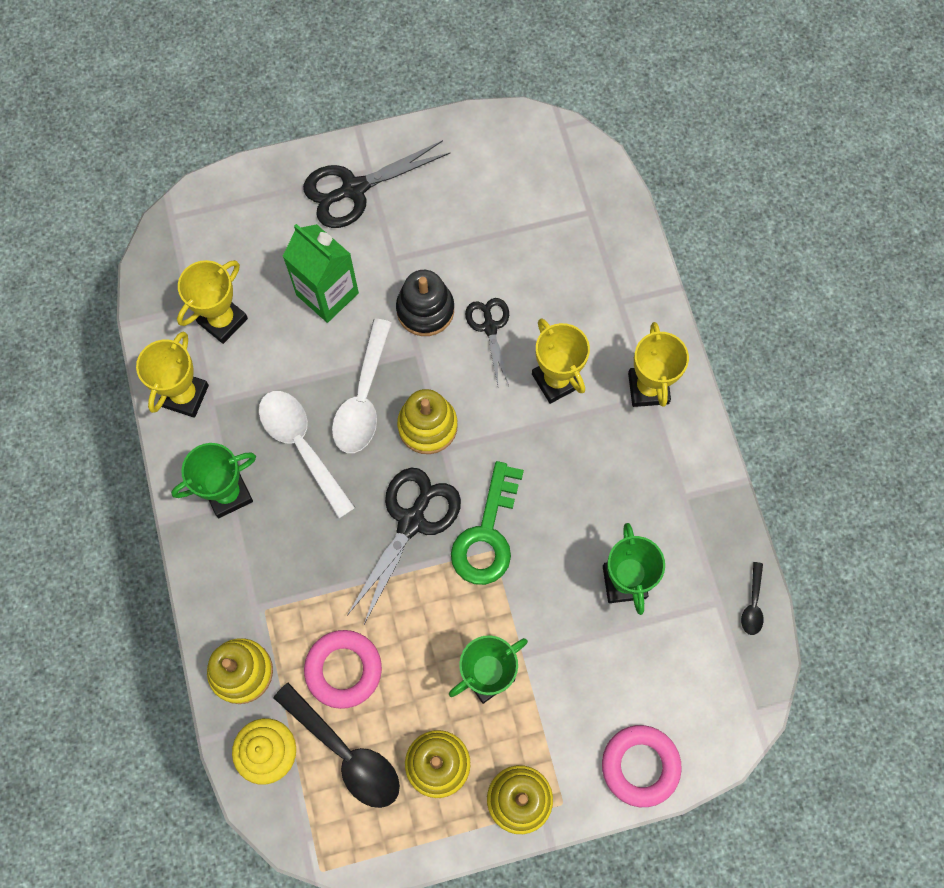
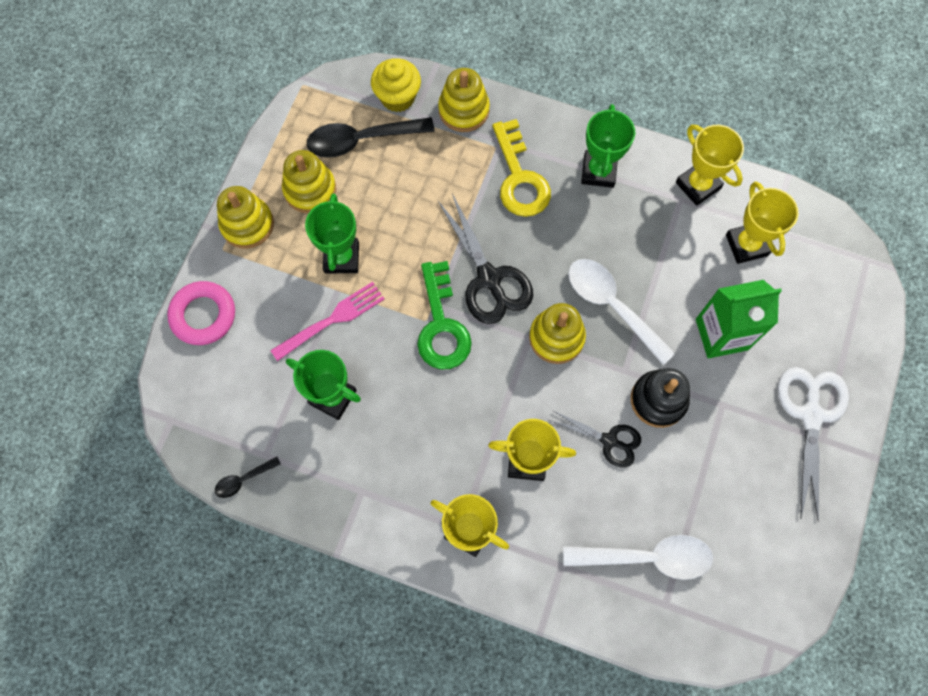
camera: 125 degrees right, 0 degrees up
white spoon [259,391,356,519] -> white spoon moved to [563,535,714,580]
black scissors [303,140,450,228] -> white scissors [778,367,849,522]
pink ring [304,630,382,709] -> none
green key [451,461,524,585] -> green key turned 150 degrees counterclockwise [417,261,472,369]
black spoon [741,562,763,635] -> black spoon turned 75 degrees counterclockwise [215,457,281,498]
none -> pink fork [270,282,385,361]
none -> yellow key [492,119,551,217]

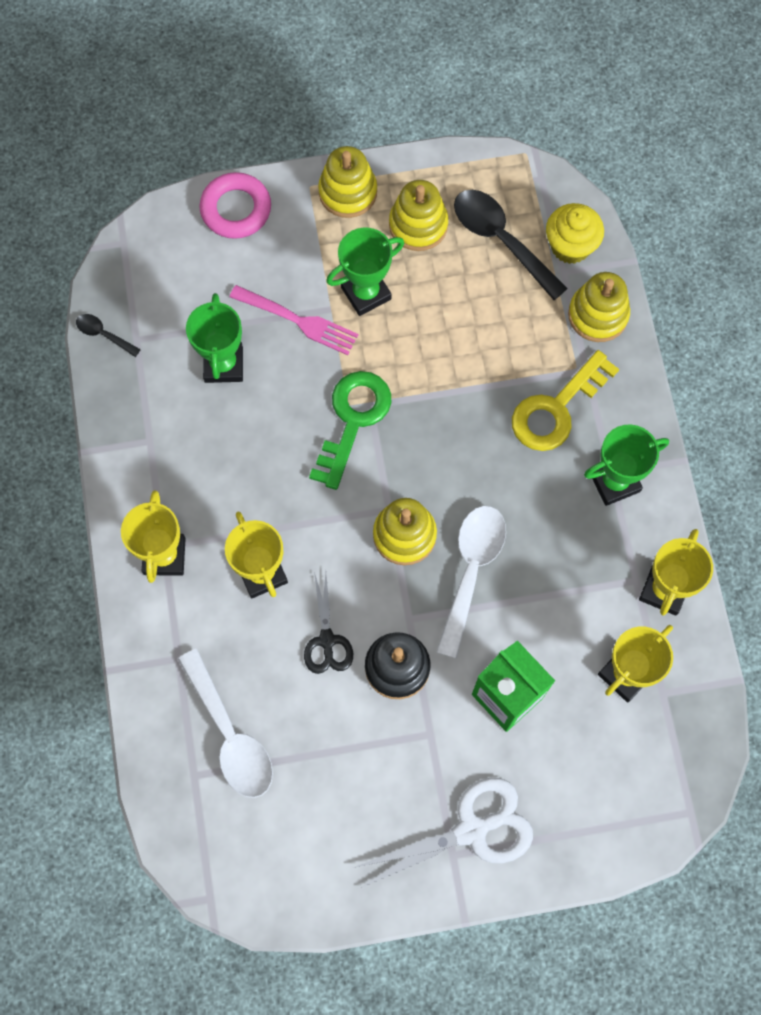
camera: 60 degrees right, 0 degrees up
green key [417,261,472,369] -> green key turned 150 degrees clockwise [309,371,392,490]
black scissors [438,194,533,324] -> none

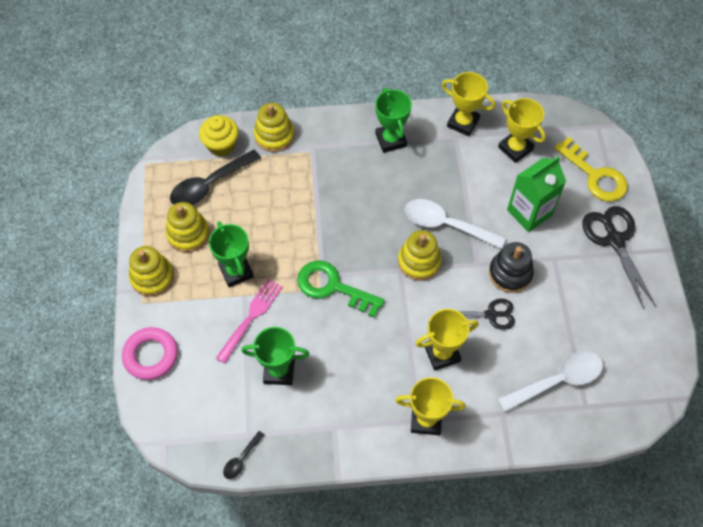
camera: 85 degrees left, 10 degrees down
white scissors [353,778,533,887] -> black scissors [582,206,656,309]
yellow key [512,350,619,451] -> yellow key moved to [554,137,628,202]

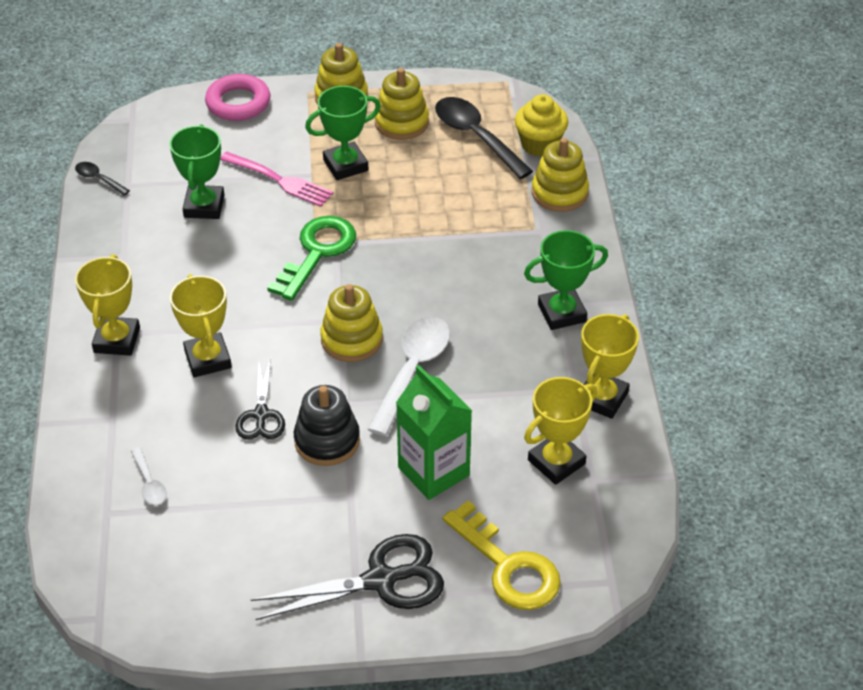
camera: 90 degrees right, 15 degrees down
white spoon [497,351,603,412] -> white spoon [131,447,167,505], size x0.48
yellow key [554,137,628,202] -> yellow key turned 90 degrees counterclockwise [443,500,561,610]

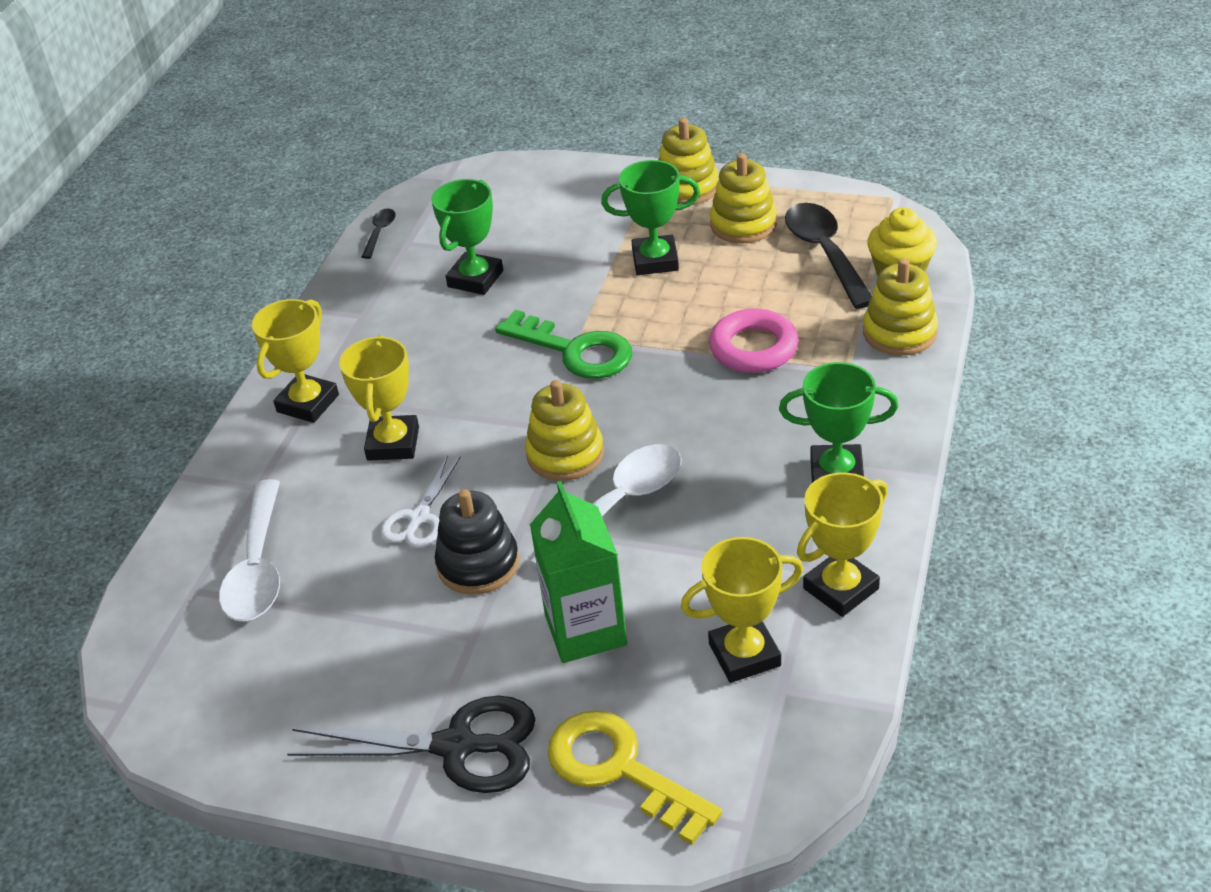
camera: 25 degrees right, 5 degrees down
black spoon [75,162,130,196] -> black spoon turned 45 degrees clockwise [362,209,396,259]
white spoon [131,447,167,505] -> white spoon [219,479,280,621], size x2.07
pink ring [205,74,270,121] -> pink ring moved to [709,309,799,373]
pink fork [220,151,334,207] -> none
black scissors [236,361,285,440] -> white scissors [381,455,461,548]
green key [267,216,356,301] -> green key turned 75 degrees clockwise [495,310,632,379]
yellow key [443,500,561,610] -> yellow key turned 150 degrees clockwise [547,710,722,845]

